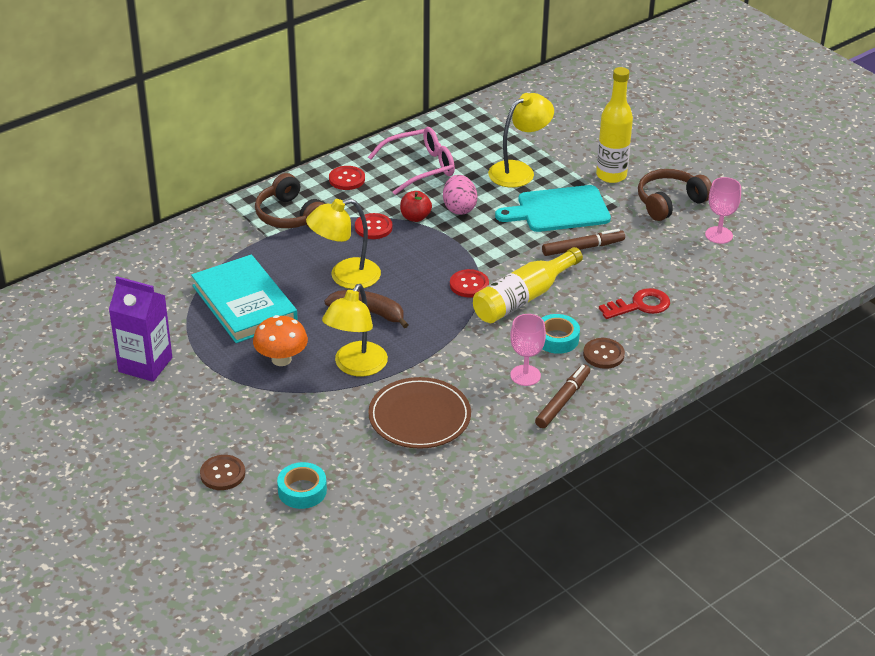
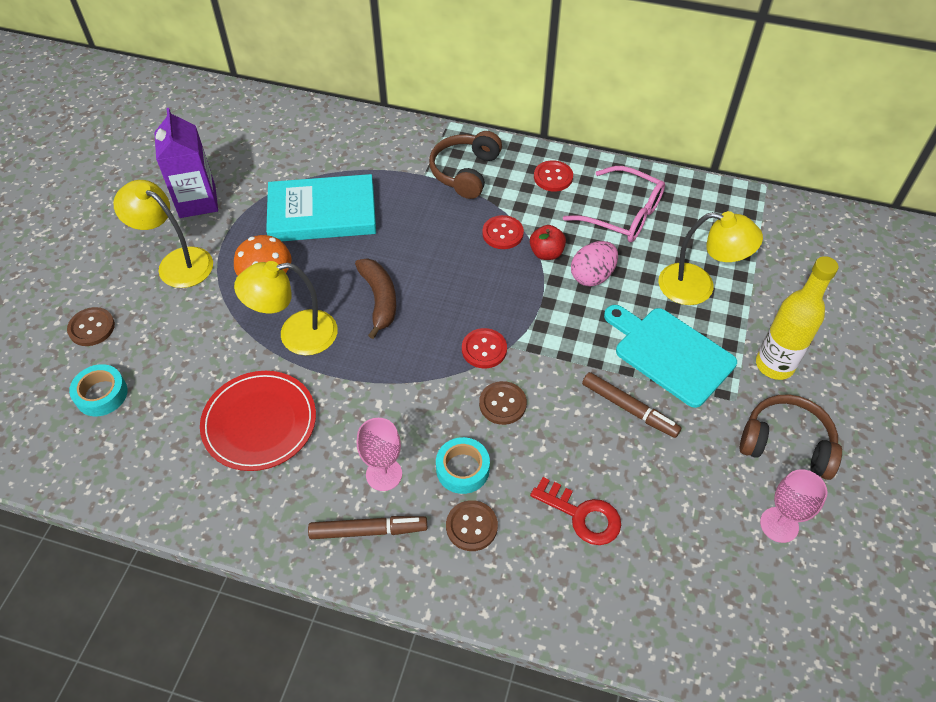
camera: 55 degrees right, 15 degrees up
turquoise book [191,255,298,343] -> turquoise book turned 60 degrees clockwise [266,174,376,241]
yellow lamp [306,199,381,289] -> yellow lamp moved to [113,180,213,288]
brown plate [368,377,471,449] -> red plate [200,371,316,471]
yellow bottle [473,247,583,323] -> brown button [479,381,527,425]

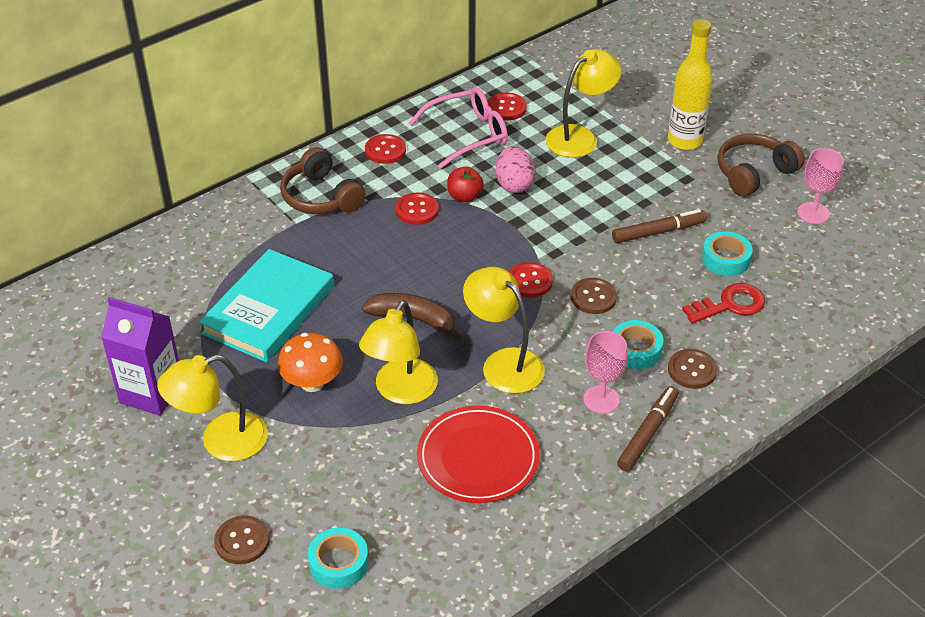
camera: 55 degrees left, 10 degrees down
turquoise cutting board [604,305,737,408] -> none
none -> yellow lamp [463,267,545,394]
none -> red button [488,93,527,120]
none -> turquoise tape [702,231,753,276]

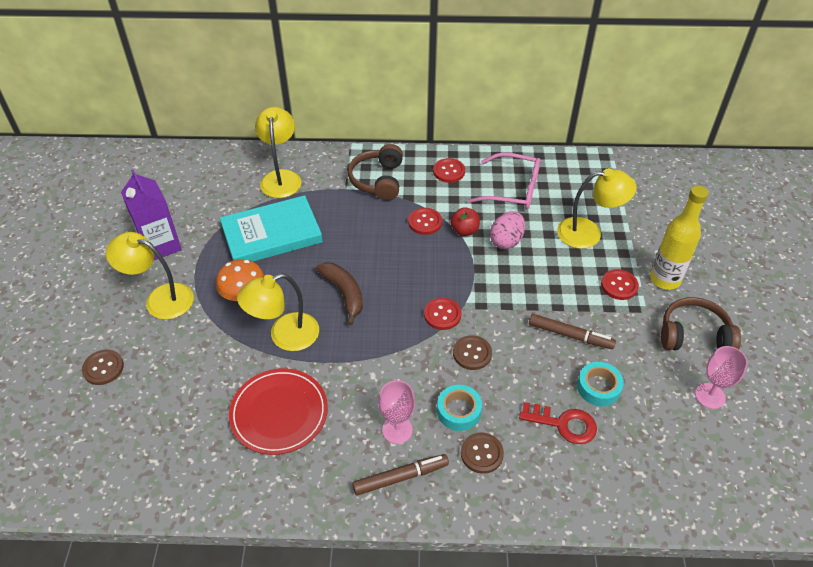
camera: 40 degrees right, 5 degrees up
turquoise tape [308,528,369,589] -> none
yellow lamp [463,267,545,394] -> yellow lamp moved to [255,107,301,198]
red button [488,93,527,120] -> red button moved to [601,269,639,300]

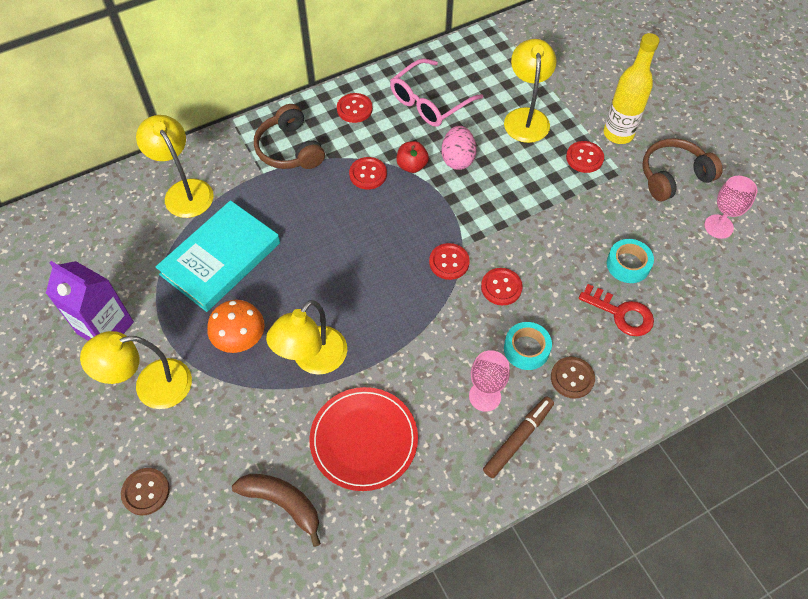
camera: 30 degrees left, 10 degrees up
brown banana [316,262,363,325] -> brown banana moved to [232,474,321,547]
brown button [453,335,492,370] -> red button [481,268,523,305]
pink glasses [468,152,540,210] -> pink glasses turned 150 degrees clockwise [390,58,483,127]
red key [519,402,597,444] -> red key turned 45 degrees clockwise [579,284,654,336]
brown marker [529,314,616,349] -> none
yellow lamp [557,168,637,249] -> yellow lamp turned 60 degrees counterclockwise [504,39,557,143]

